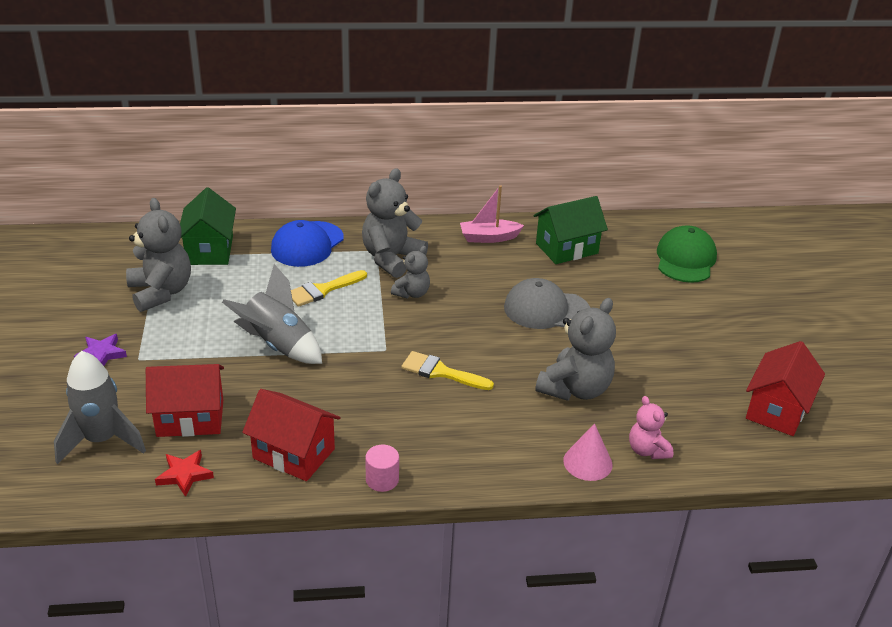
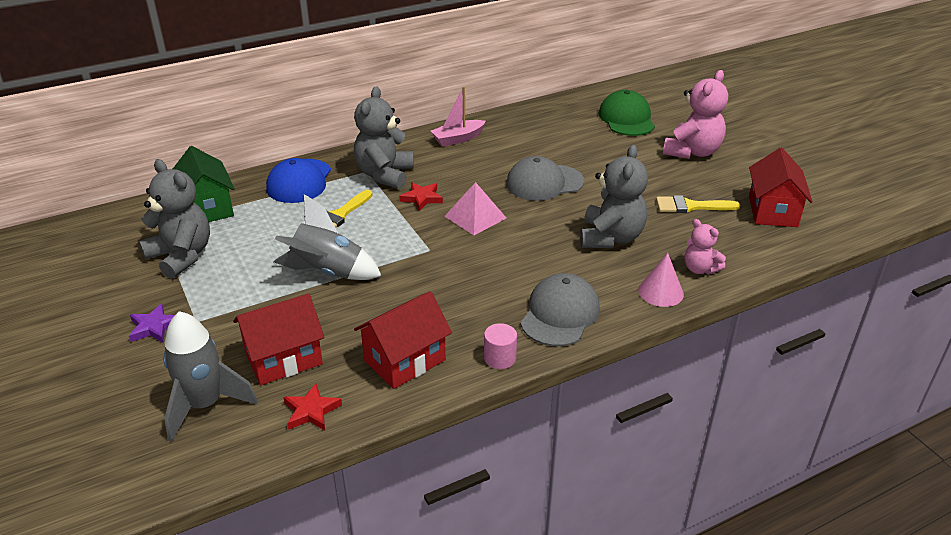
camera: 20 degrees left, 0 degrees up
red house [242,389,341,481] -> red house turned 45 degrees counterclockwise [354,291,452,389]
grey teddy bear [391,246,430,299] -> red star [399,182,443,211]
yellow brush [401,351,494,390] -> yellow brush moved to [656,195,740,213]
green house [533,196,608,264] -> none
none -> pink pyramid [444,182,506,235]
none -> grey cap [521,273,600,346]
none -> pink teddy bear [663,70,728,159]

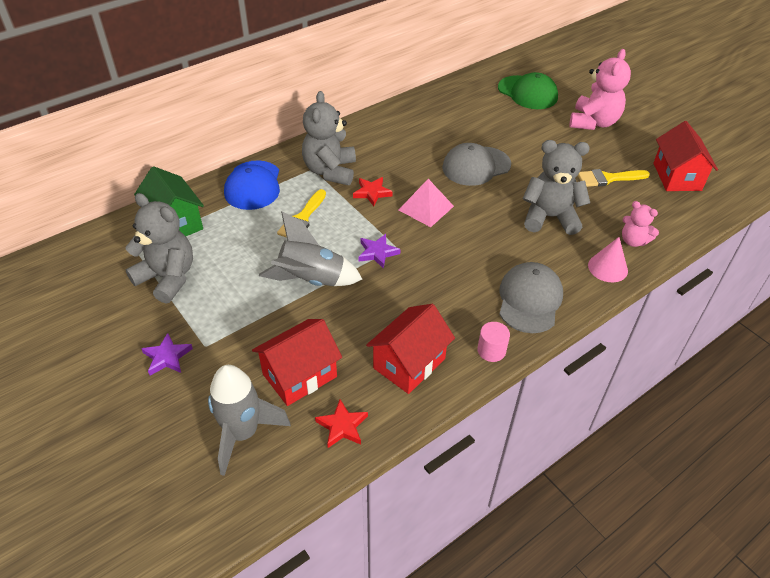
camera: 10 degrees left, 10 degrees up
pink boat [431,87,486,147] -> none
grey teddy bear [580,145,648,248] -> grey teddy bear turned 90 degrees counterclockwise [523,140,590,235]
green cap [599,90,655,136] -> green cap turned 150 degrees clockwise [498,72,558,109]
none -> purple star [358,234,400,269]

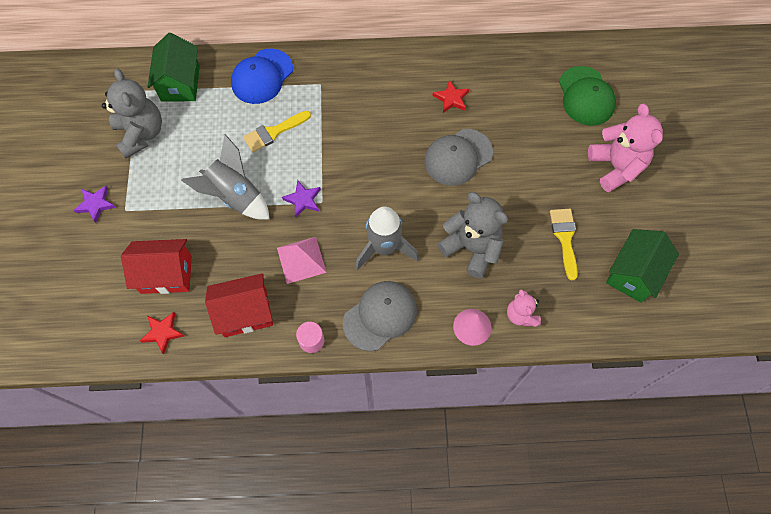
camera: 35 degrees right, 20 degrees up
grey rocket [208,365,291,476] -> grey rocket moved to [355,207,419,270]
grey teddy bear [302,91,356,185] -> none
red star [353,177,393,206] -> red star moved to [433,80,469,113]
pink pyramid [399,179,454,227] -> pink pyramid moved to [277,237,327,284]
grey cap [442,143,511,186] -> grey cap turned 45 degrees counterclockwise [425,129,493,186]
pink teddy bear [569,49,631,130] -> pink teddy bear turned 75 degrees counterclockwise [588,104,663,192]
yellow brush [578,169,650,187] -> yellow brush turned 60 degrees clockwise [550,209,578,280]
red house [653,121,718,191] -> green house [606,229,679,303]

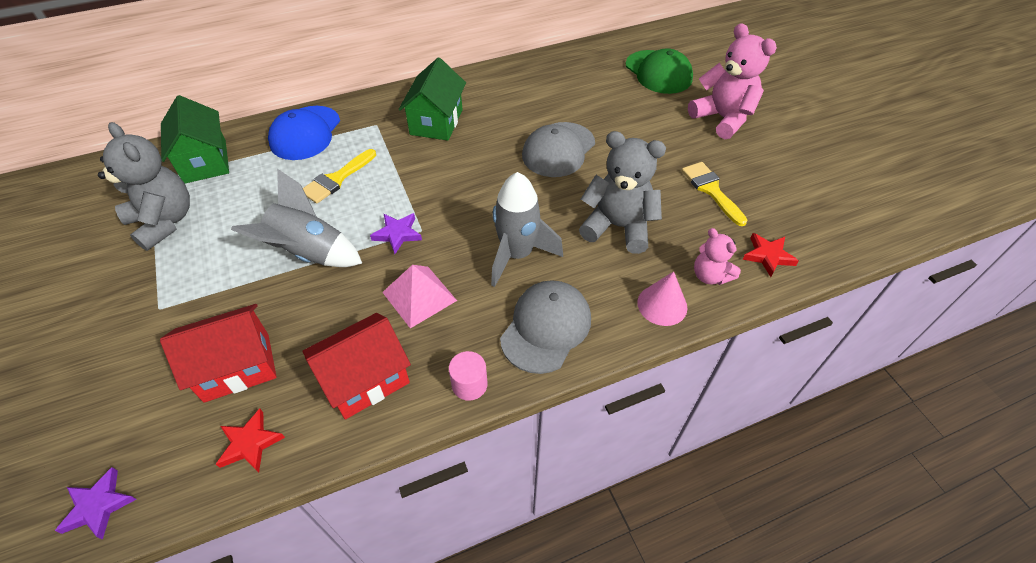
camera: 20 degrees left, 15 degrees down
purple star [73,186,116,223] -> purple star moved to [55,467,136,540]
red star [433,80,469,113] -> red star moved to [742,233,799,277]
green house [606,229,679,303] -> green house moved to [398,57,466,141]

